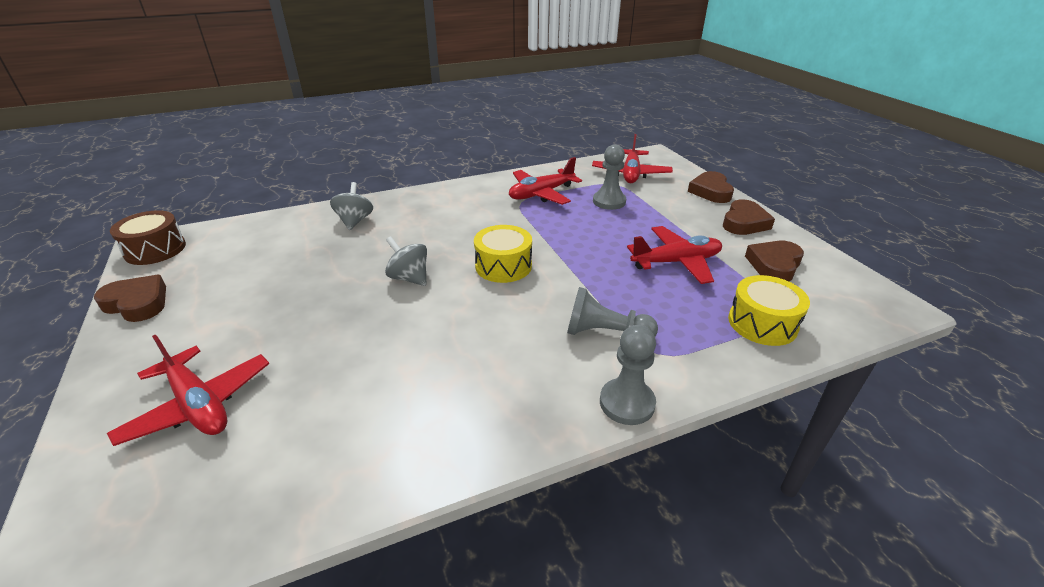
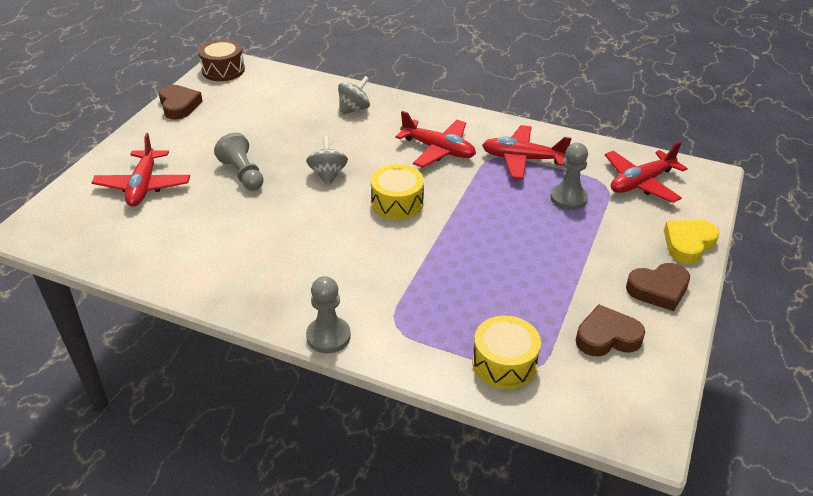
camera: 45 degrees right, 5 degrees up
grey pawn [567,287,658,337] -> grey pawn moved to [214,133,264,190]
red plane [627,226,722,284] -> red plane moved to [395,111,476,168]
brown heart [688,171,734,203] -> yellow heart [664,220,719,264]

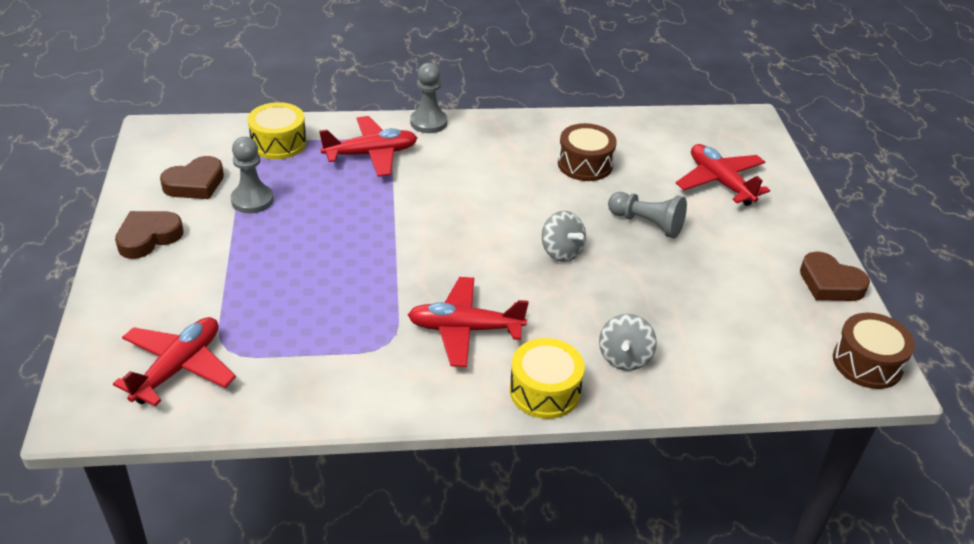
camera: 150 degrees right, 0 degrees up
yellow drum [371,164,424,220] -> yellow drum moved to [510,338,585,419]
red plane [482,125,572,179] -> red plane moved to [319,116,417,177]
grey pawn [550,143,588,210] -> grey pawn moved to [231,137,274,213]
yellow heart [664,220,719,264] -> none
none -> brown drum [558,123,617,181]

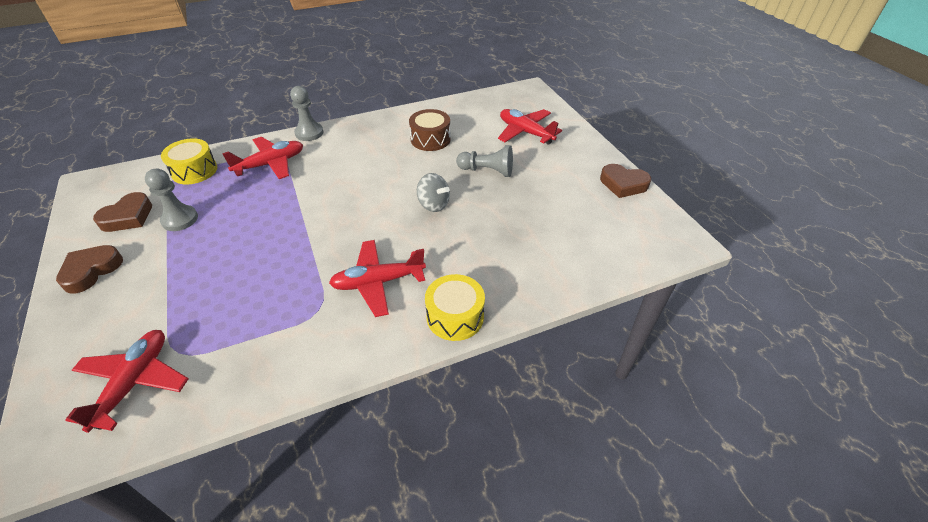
camera: 15 degrees left, 5 degrees up
grey spinning top [599,314,657,371] -> none
brown drum [833,313,915,389] -> none

